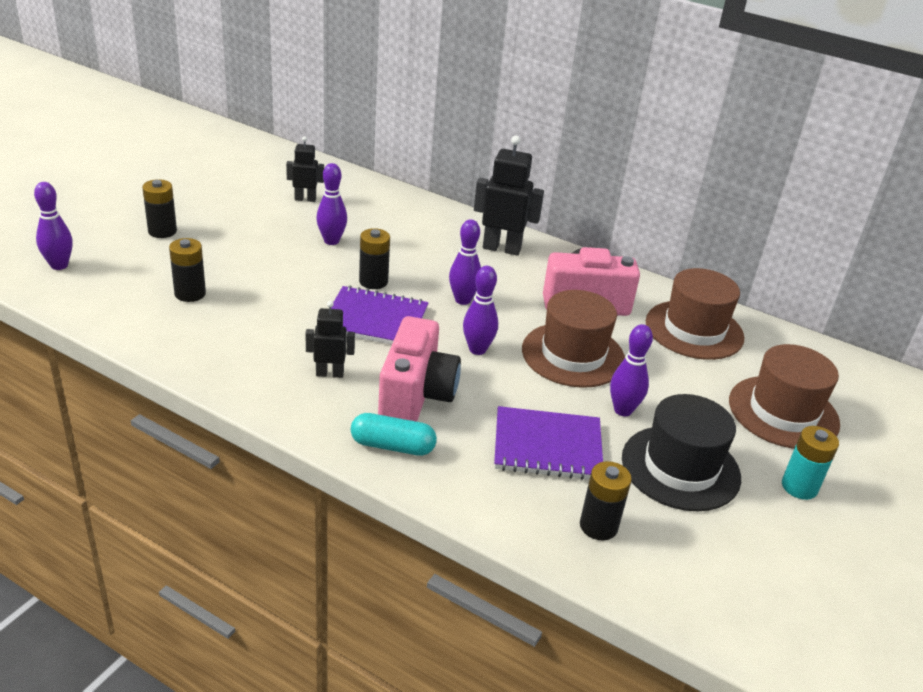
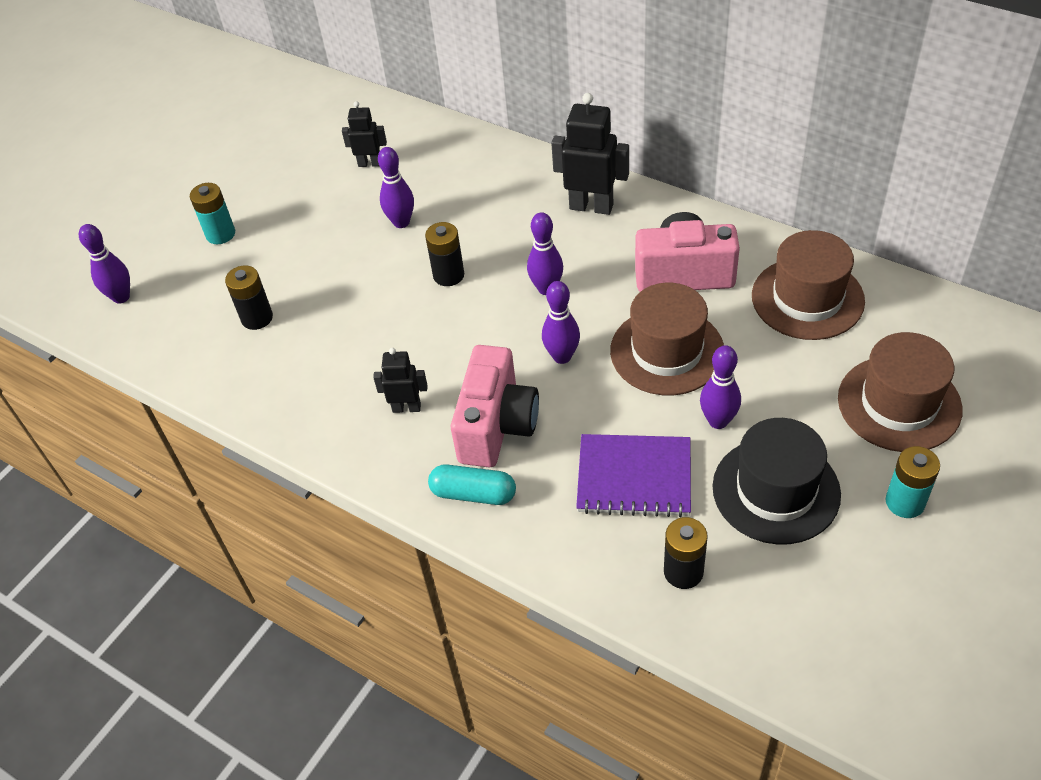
camera: 10 degrees right, 15 degrees up
black battery [142,179,177,238] -> turquoise battery [190,183,235,244]
purple notebook [331,286,429,345] -> none

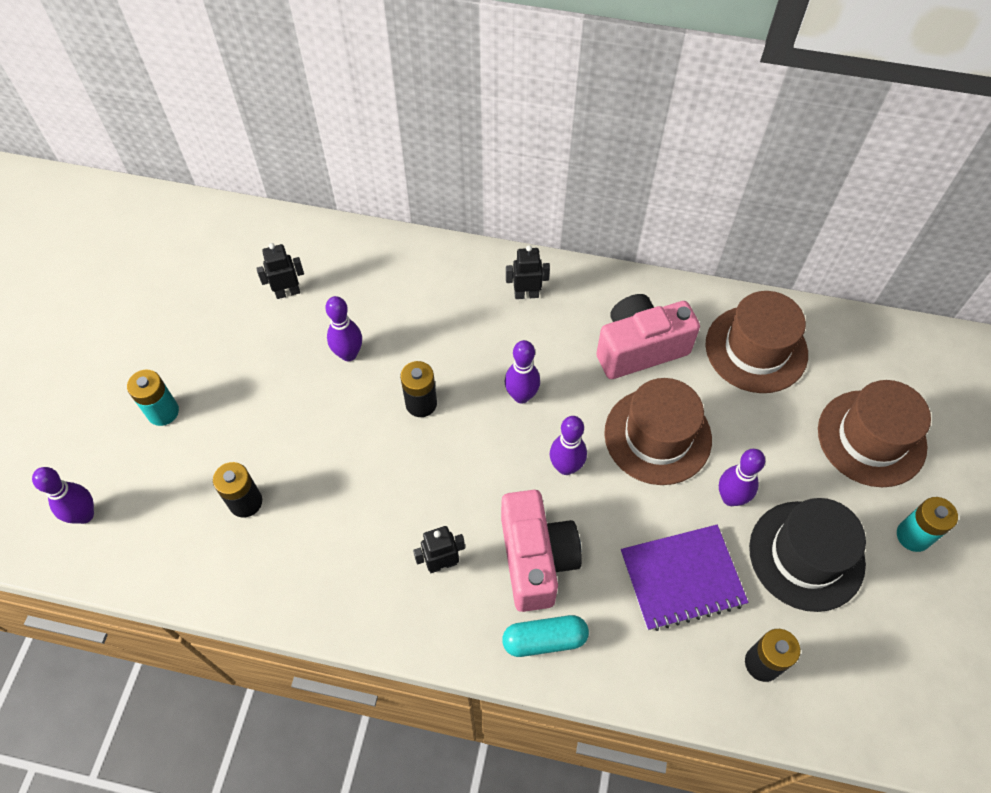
camera: 25 degrees left, 10 degrees up
black robot [551,93,629,215] -> black robot [506,245,550,299], size x0.58

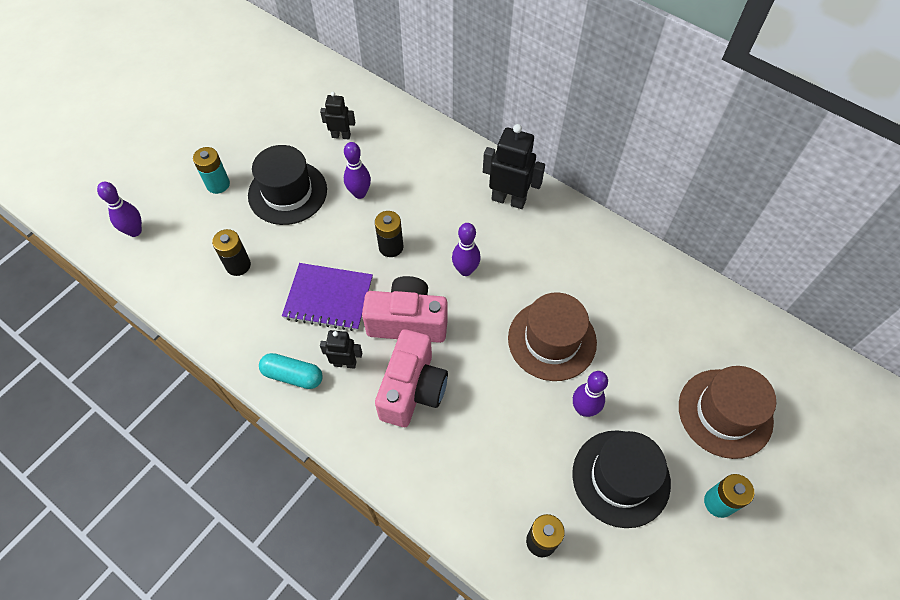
camera: 25 degrees right, 0 degrees up
turquoise capsule [502,615,589,657] -> turquoise capsule moved to [259,353,323,389]
black robot [506,245,550,299] -> black robot [483,124,545,209], size x1.71
purple bowling pin [550,416,587,475] -> none
pink camera [596,294,700,379] -> pink camera moved to [362,276,448,343]
purple notebook [621,525,749,631] -> purple notebook moved to [282,263,373,331]
brown hat [706,291,808,393] -> none
none -> black hat [248,145,327,225]

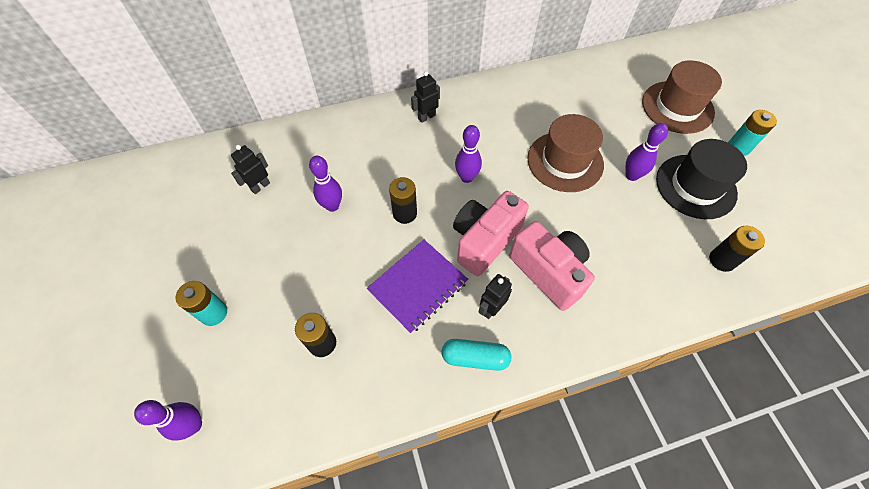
camera: 55 degrees left, 0 degrees up
black hat [248,145,327,225] -> none
turquoise capsule [259,353,323,389] -> turquoise capsule turned 45 degrees clockwise [442,339,511,371]
black robot [483,124,545,209] -> black robot [411,71,440,123], size x0.58

